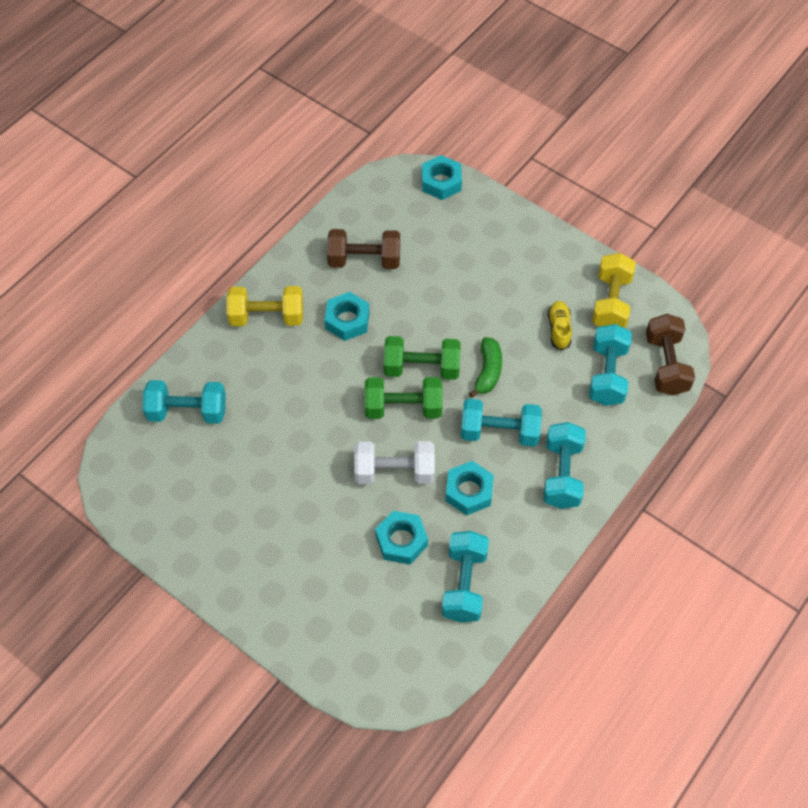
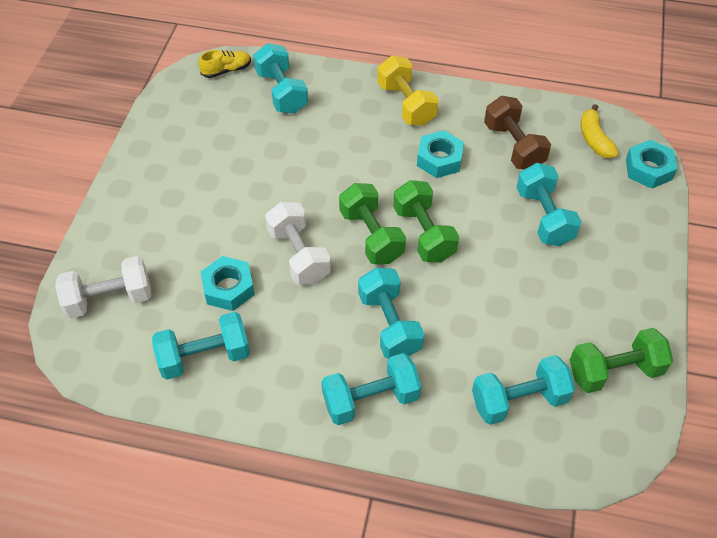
camera: 65 degrees right, 5 degrees down
turquoise nut [445,461,494,515] -> none
green banana [469,337,502,398] -> none
yellow shoe [548,301,572,351] -> yellow shoe moved to [199,50,251,78]
yellow dumbbell [592,253,636,328] -> green dumbbell [570,328,673,393]
brown dumbbell [646,314,695,396] -> none
none -> white dumbbell [55,256,151,319]
none -> turquoise dumbbell [516,163,581,246]
none -> yellow banana [581,104,619,158]

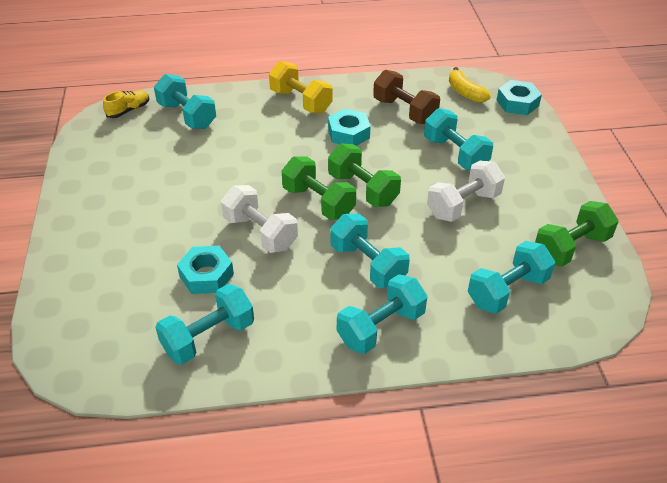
camera: 20 degrees left, 10 degrees down
white dumbbell [55,256,151,319] -> white dumbbell moved to [427,161,505,222]

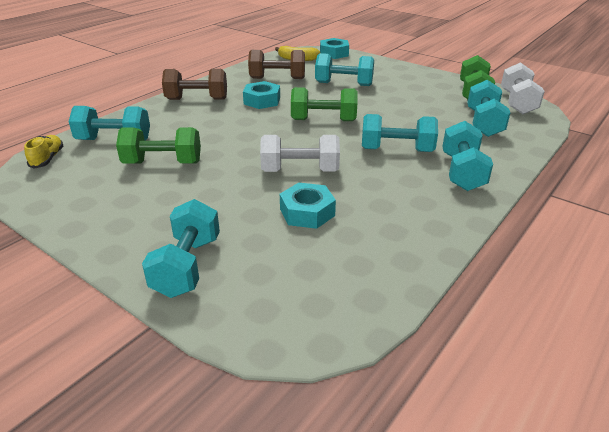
camera: 45 degrees left, 10 degrees down
turquoise dumbbell [155,284,254,364] -> turquoise dumbbell moved to [142,199,220,298]
yellow dumbbell [269,61,333,114] -> brown dumbbell [162,69,227,100]
green dumbbell [282,156,356,220] -> green dumbbell moved to [116,127,201,164]
white dumbbell [427,161,505,222] -> white dumbbell moved to [501,62,545,114]

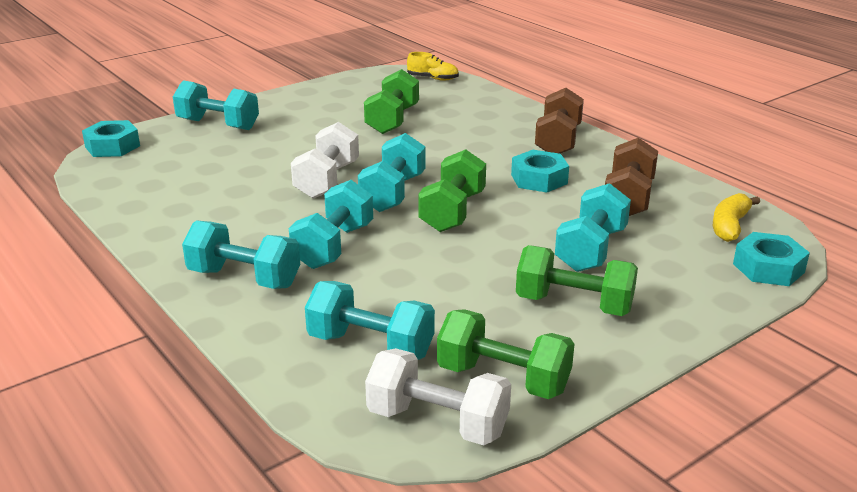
camera: 105 degrees right, 5 degrees down
turquoise dumbbell [69,106,150,141] -> turquoise dumbbell moved to [358,133,425,212]
turquoise nut [280,182,336,229] -> turquoise nut moved to [82,120,140,157]
none -> green dumbbell [516,245,638,316]

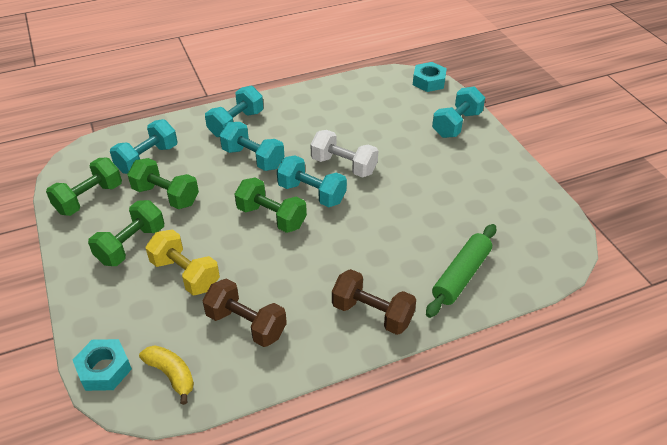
camera: 105 degrees right, 15 degrees up
green dumbbell [364,69,419,134] -> green dumbbell moved to [127,158,199,209]
white dumbbell [365,348,511,445] -> none
yellow shoe [407,52,459,81] -> none
turquoise nut [511,150,569,193] -> none
turquoise dumbbell [555,183,631,272] -> yellow dumbbell [146,229,220,296]
none -> green rolling pin [426,224,496,318]

